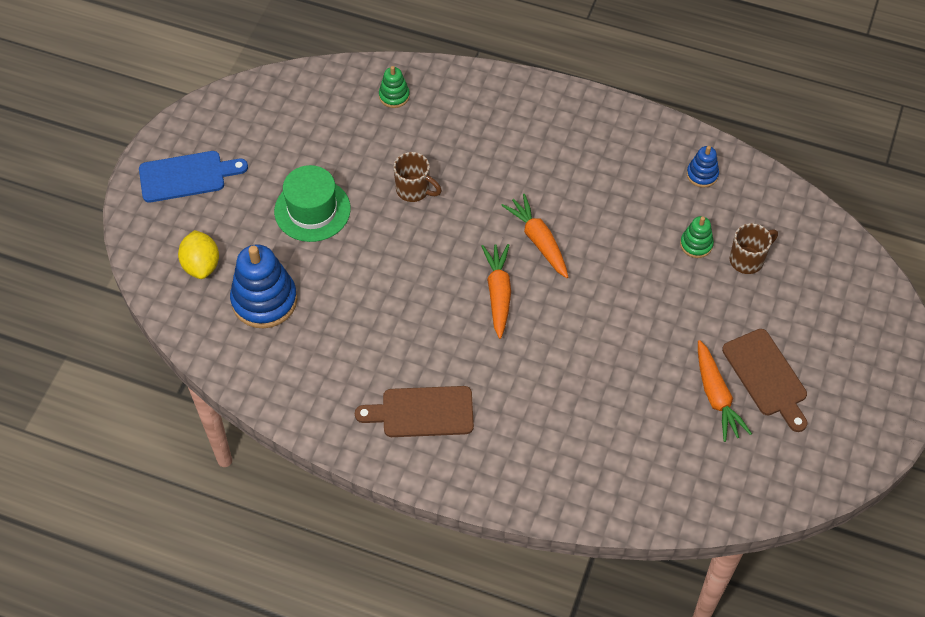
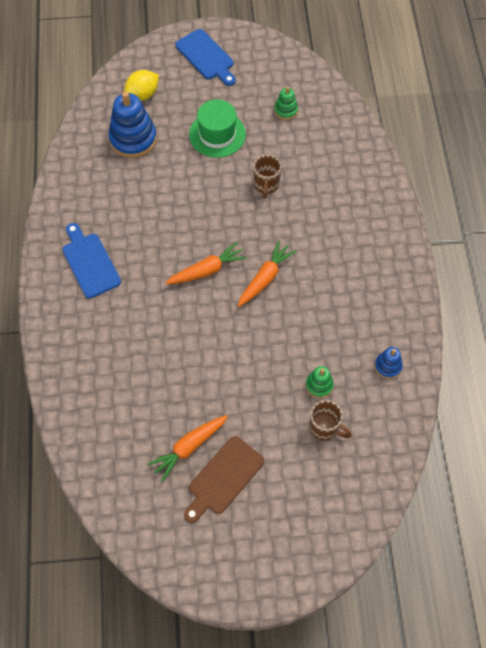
camera: 65 degrees right, 5 degrees up
brown cutting board [355,386,474,437] -> blue cutting board [62,223,121,298]
green stacking toy [379,66,410,108] -> green stacking toy moved to [274,87,298,120]

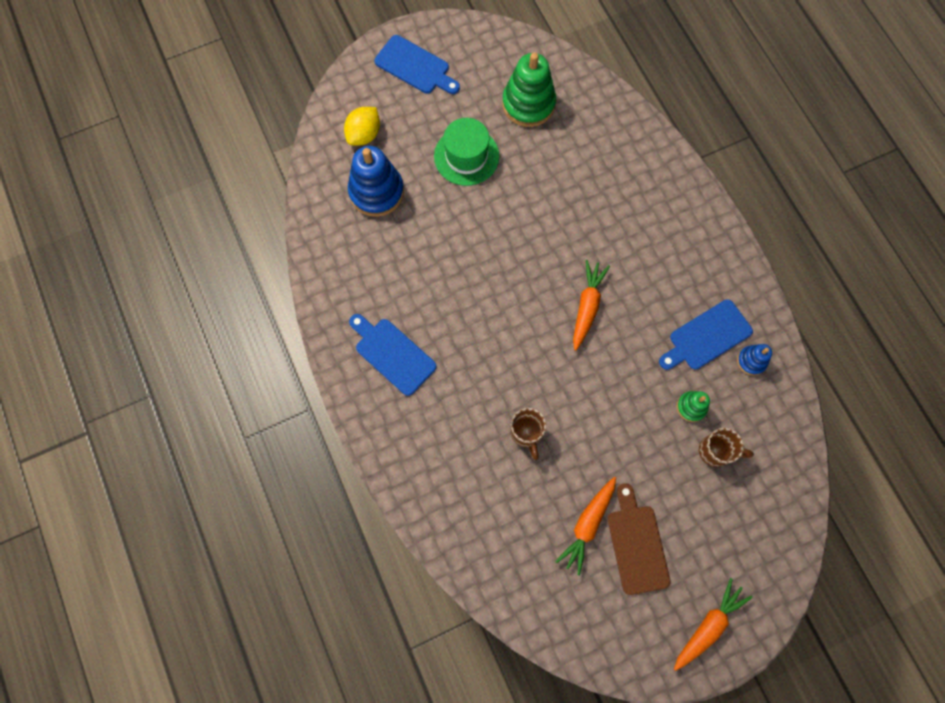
camera: 20 degrees left, 10 degrees up
orange carrot [166,242,247,284] -> orange carrot moved to [674,578,753,671]
brown cutting board [184,436,264,523] -> brown cutting board turned 150 degrees clockwise [608,483,671,595]
brown mug [253,155,281,199] -> brown mug moved to [510,408,546,460]
green stacking toy [274,87,298,120] -> green stacking toy [502,53,556,127], size x1.97
none -> blue cutting board [659,299,753,370]

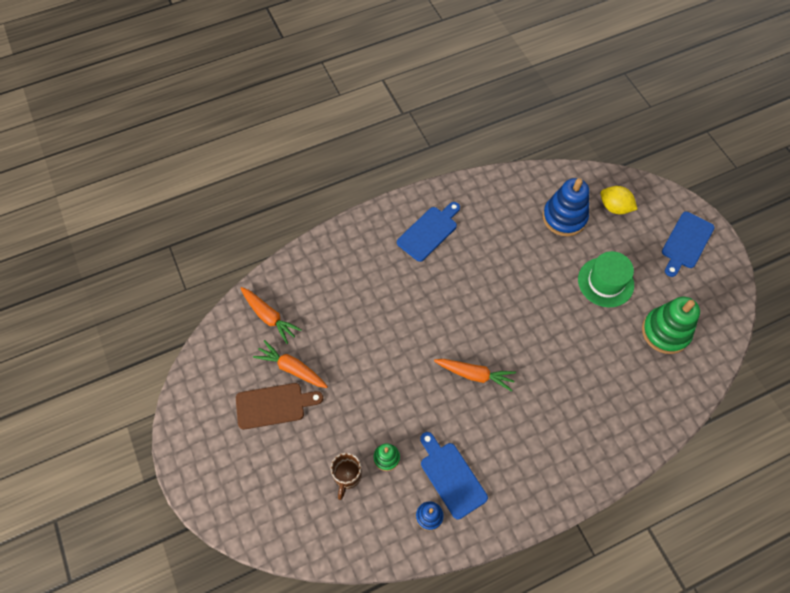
camera: 90 degrees right, 10 degrees down
brown mug [510,408,546,460] -> none
orange carrot [674,578,753,671] -> orange carrot moved to [241,287,302,344]

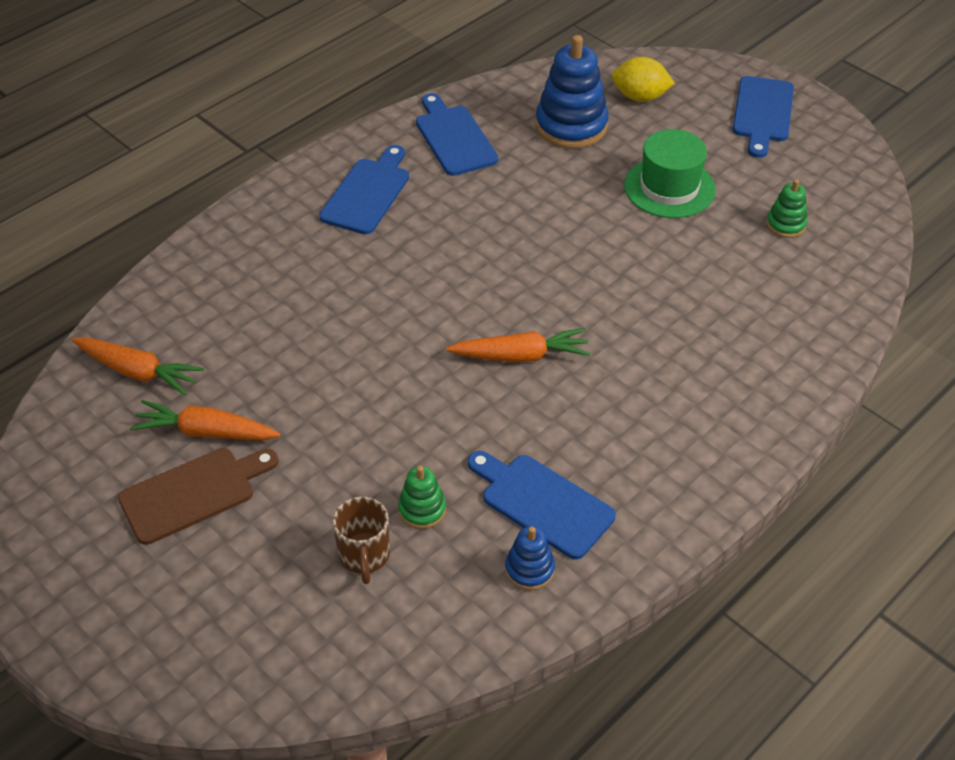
camera: 20 degrees left, 15 degrees down
green stacking toy [642,297,700,354] -> green stacking toy [766,179,808,238], size x0.51
none -> blue cutting board [416,93,498,176]

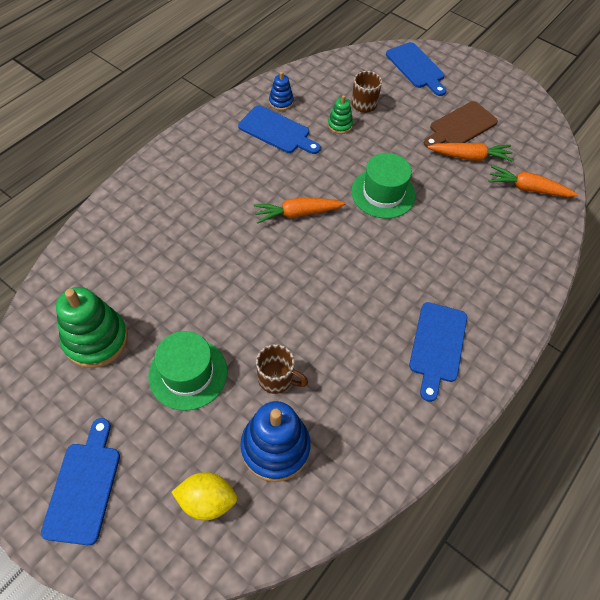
camera: 170 degrees right, 10 degrees up
blue cutting board [416,93,498,176] -> blue cutting board moved to [386,42,446,96]
green stacking toy [766,179,808,238] -> green stacking toy [56,287,128,368], size x1.97
none -> brown mug [256,344,308,394]
none -> green hat [351,153,416,219]

